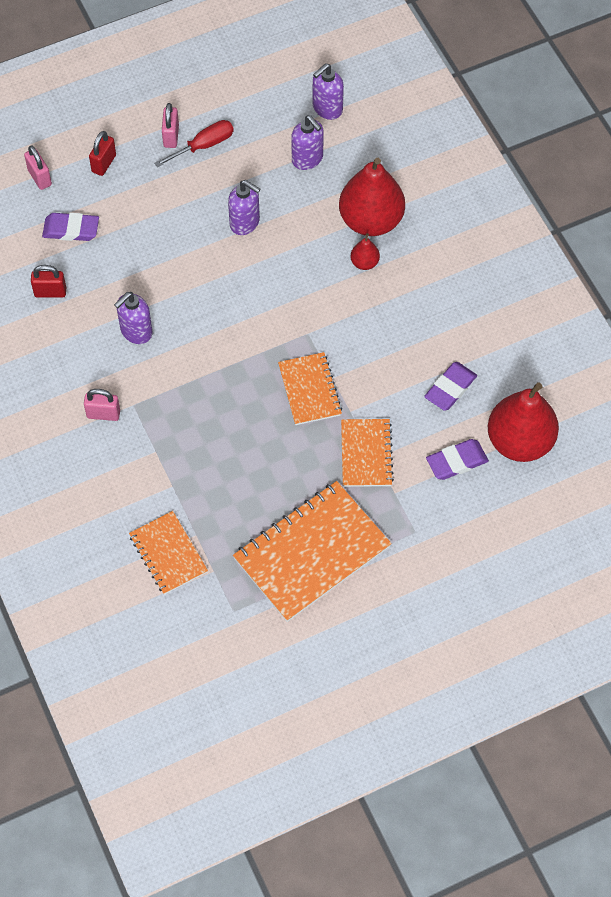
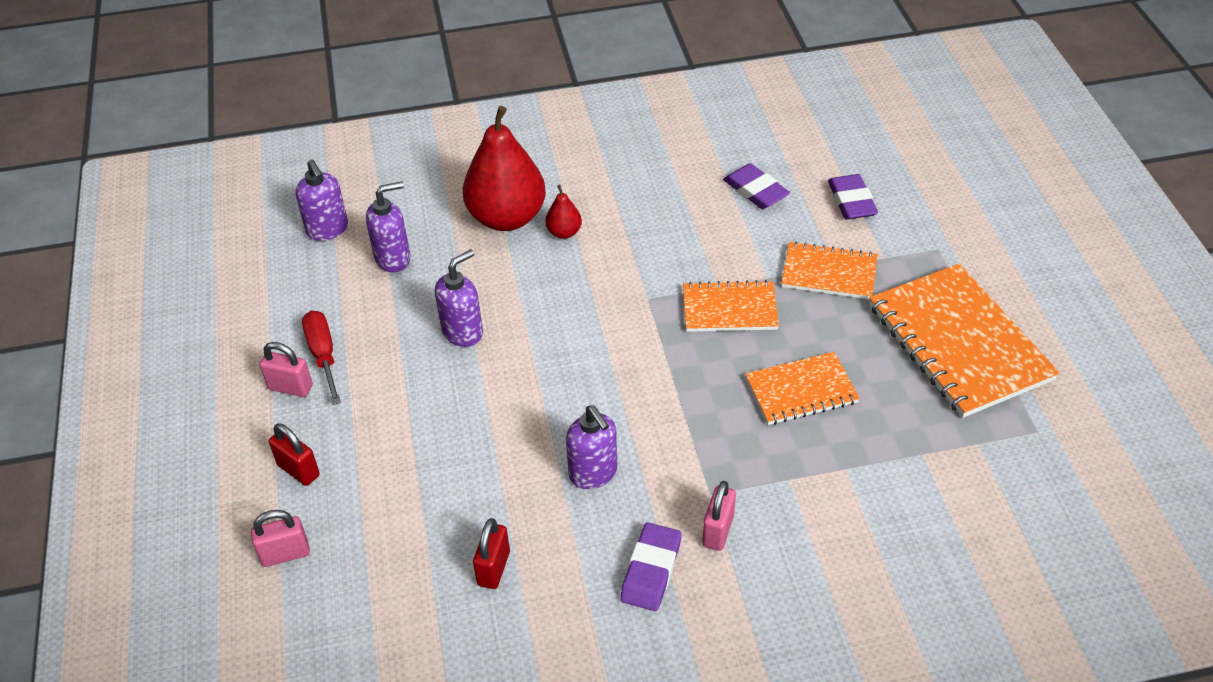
camera: 75 degrees left, 15 degrees down
purple eraser [42,213,99,241] -> purple eraser moved to [620,522,681,611]
orange notebook [129,511,208,595] -> orange notebook moved to [745,352,860,425]
red pear [488,382,559,462] -> none

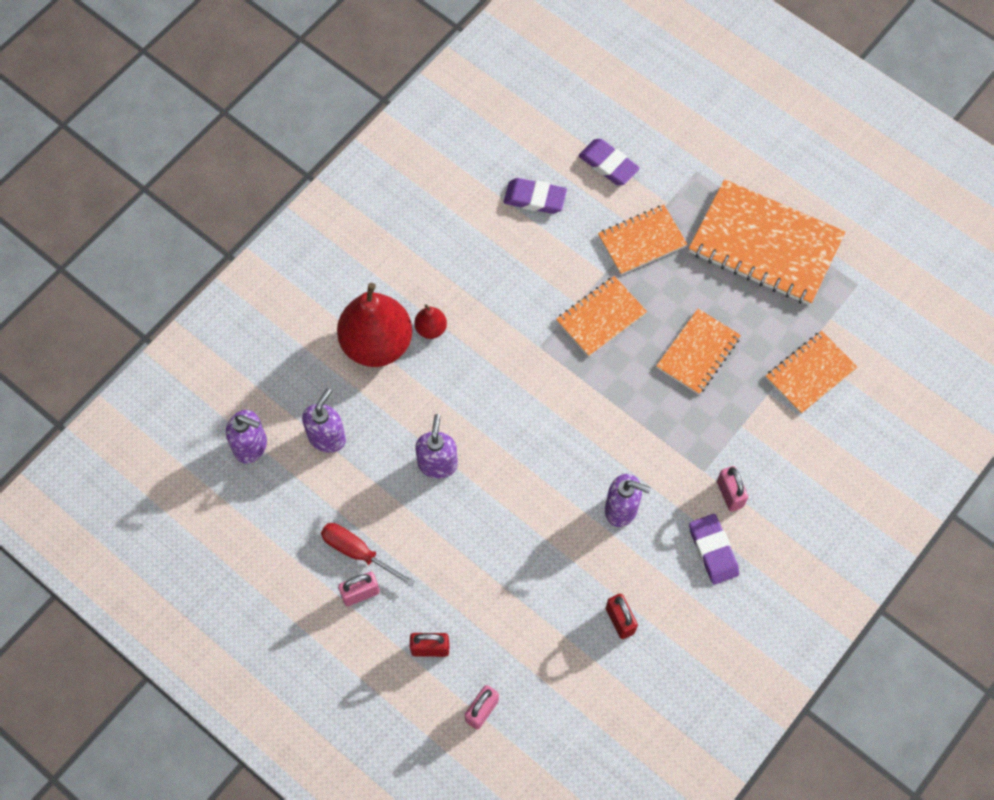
camera: 40 degrees left, 20 degrees up
none -> orange notebook [766,331,857,414]

